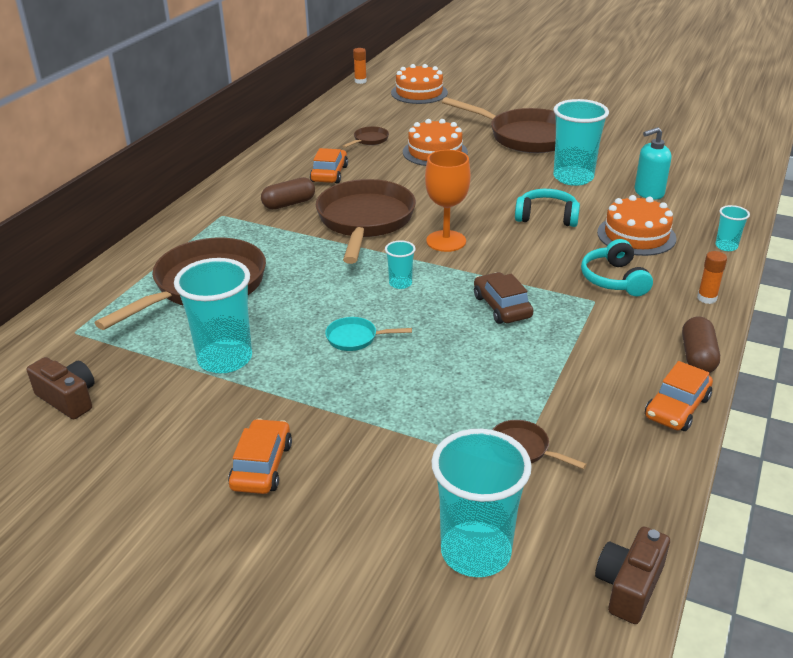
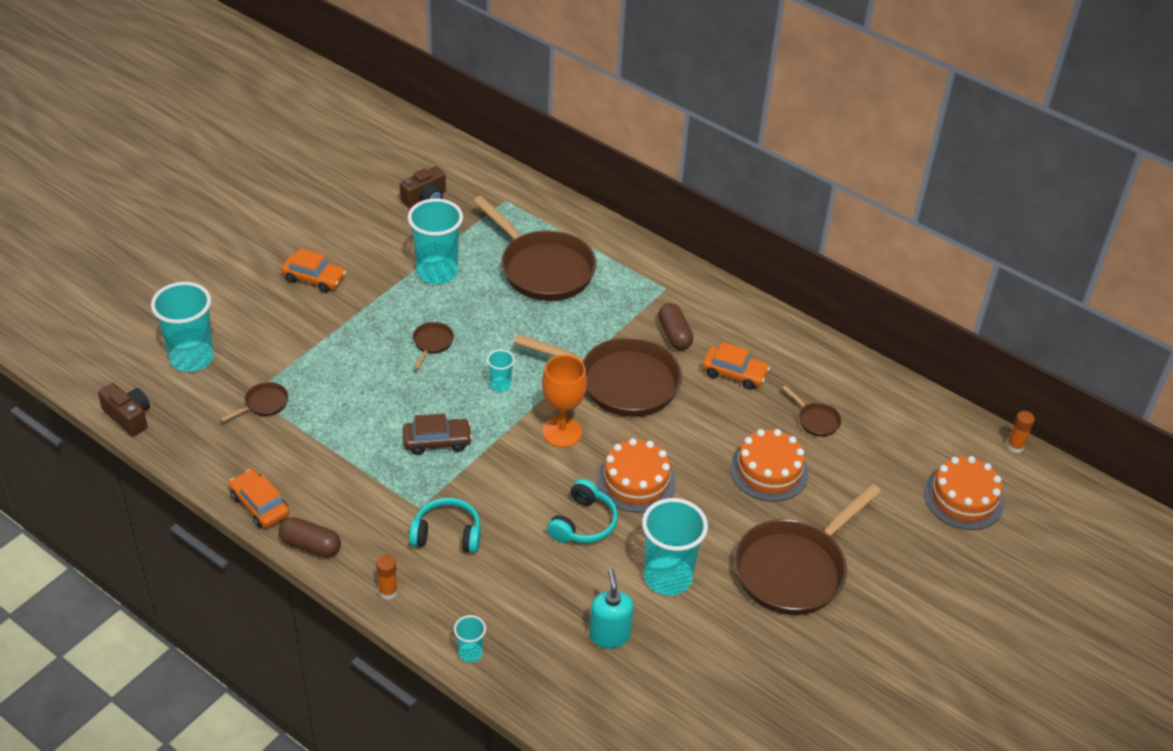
camera: 100 degrees right, 10 degrees up
turquoise pan [325,317,412,351] -> brown pan [413,322,454,370]
orange cake [597,195,676,256] -> orange cake moved to [596,438,676,513]

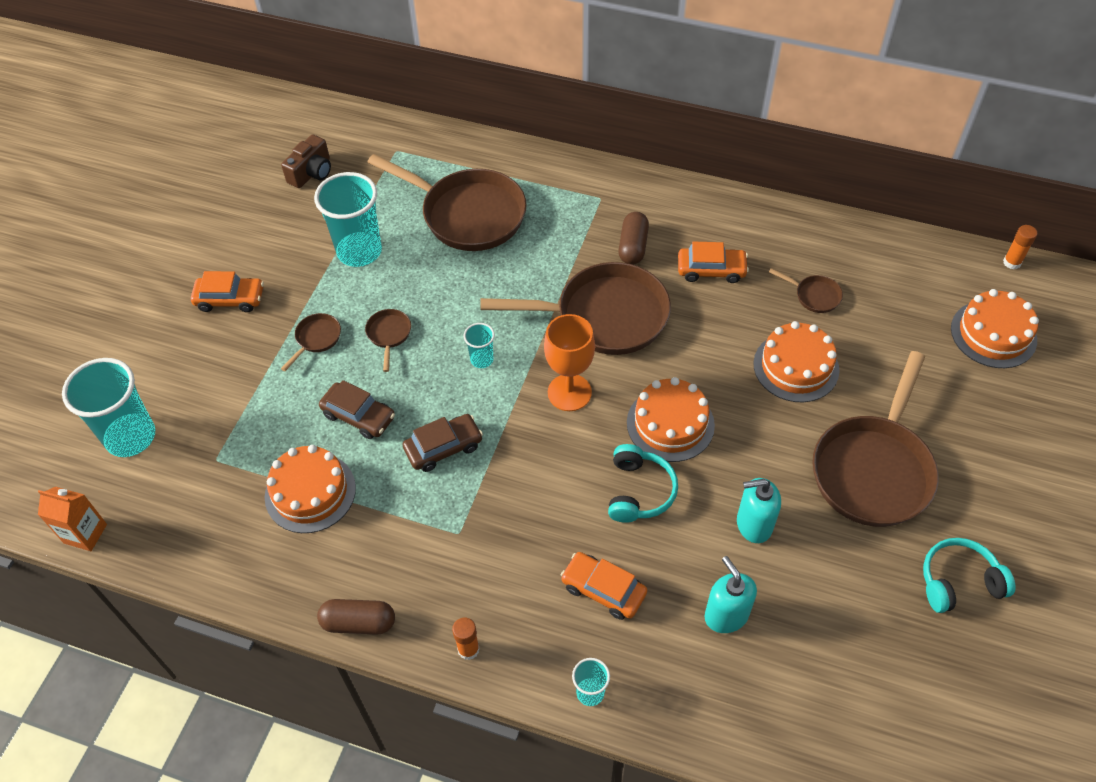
camera: 15 degrees left, 10 degrees up
brown camera [98,383,150,437] -> orange carton [38,487,107,551]
brown pan [220,382,288,422] -> brown pan moved to [281,313,341,371]
orange car [229,469,290,528] -> orange car moved to [561,552,647,620]
turquoise headphones [409,498,481,553] -> turquoise headphones moved to [923,538,1016,613]
turquoise cup [642,498,708,595] -> turquoise soap dispenser [737,478,781,543]
brown capsule [658,303,693,350] -> brown capsule turned 45 degrees clockwise [618,212,649,265]
none -> orange cake [265,445,356,533]
none -> brown car [319,380,395,439]

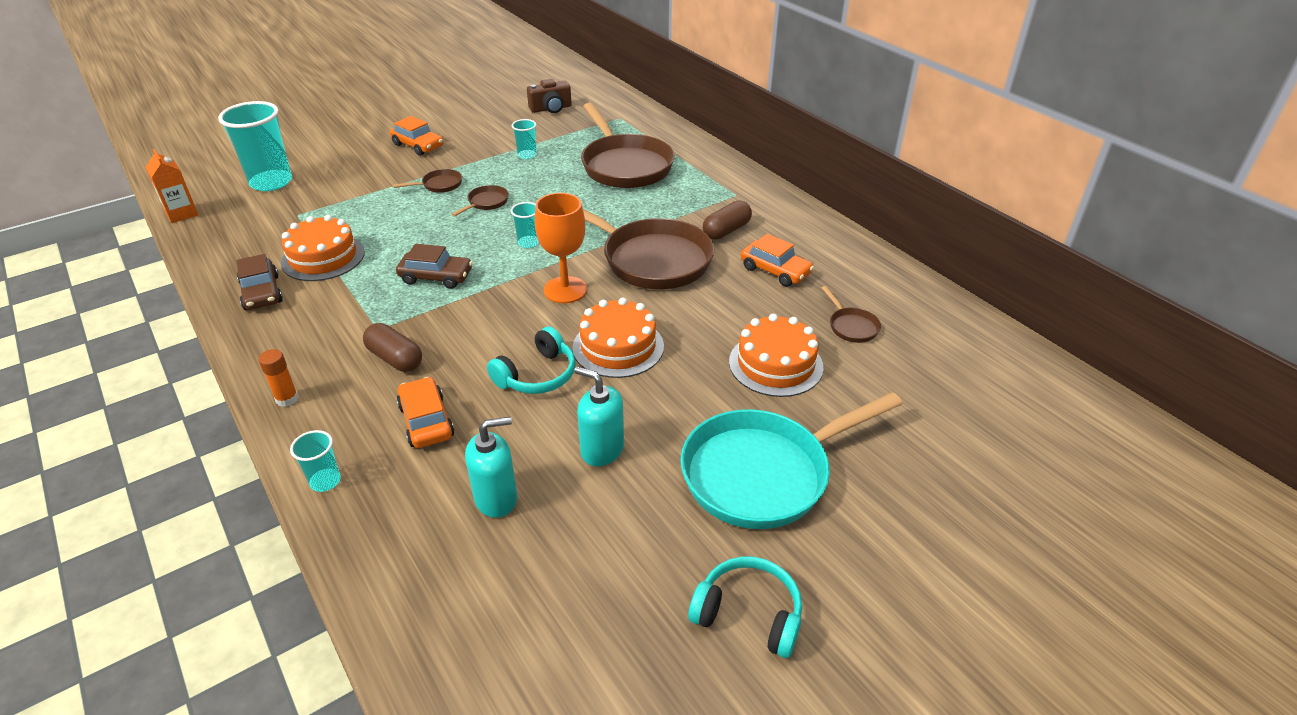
camera: 35 degrees right, 15 degrees down
turquoise cup [314,172,382,267] -> turquoise cup [512,119,537,159], size x0.47
brown capsule [317,599,395,635] -> brown capsule moved to [363,323,422,372]
brown car [319,380,395,439] -> brown car moved to [237,254,283,310]
turquoise soap dispenser [705,556,757,633] -> turquoise soap dispenser turned 60 degrees clockwise [465,417,517,518]
brown pan [812,351,939,527] -> turquoise pan [681,392,903,529]
orange cake [951,289,1039,368] -> none
orange glue stick [1003,225,1037,269] -> none

